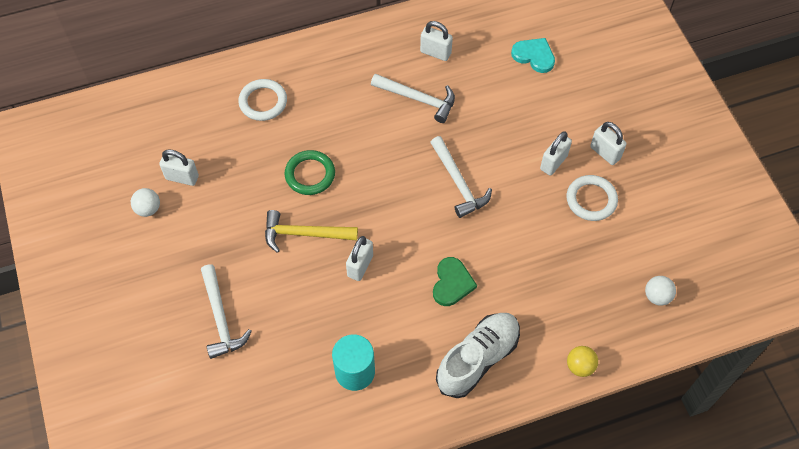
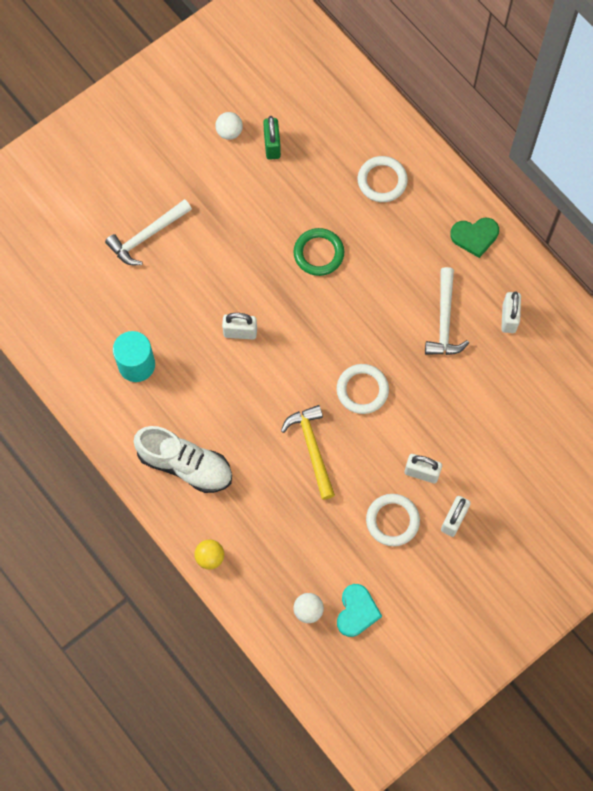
camera: 70 degrees right, 10 degrees up
white padlock [159,149,199,186] -> green padlock [263,116,281,160]
yellow hammer [265,210,358,253] -> yellow hammer moved to [281,405,335,500]
white hammer [430,136,492,218] -> white ring [337,364,389,414]
green heart [433,257,477,306] -> green heart moved to [450,218,499,258]
turquoise heart [511,38,555,73] -> turquoise heart moved to [337,584,382,637]

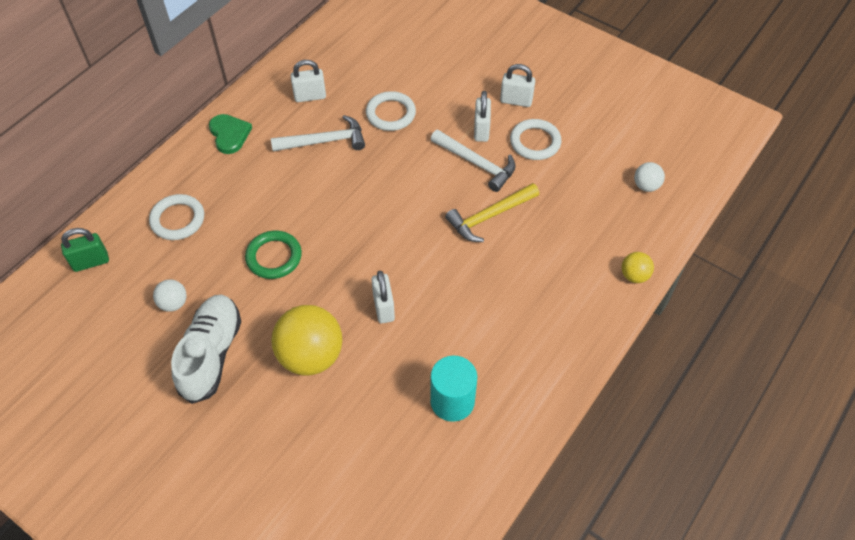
camera: 105 degrees left, 15 degrees down
white hammer [105,199,192,265] -> white hammer moved to [431,129,516,192]
white shoe [133,426,232,493] -> white shoe moved to [171,294,241,404]
white ball [215,112,243,140] -> white ball moved to [153,279,187,312]
green padlock [263,116,281,160] -> green padlock moved to [61,228,109,272]
white ring [337,364,389,414] -> white ring moved to [366,91,416,131]
turquoise heart [337,584,382,637] -> none
none -> yellow ball [271,305,342,376]

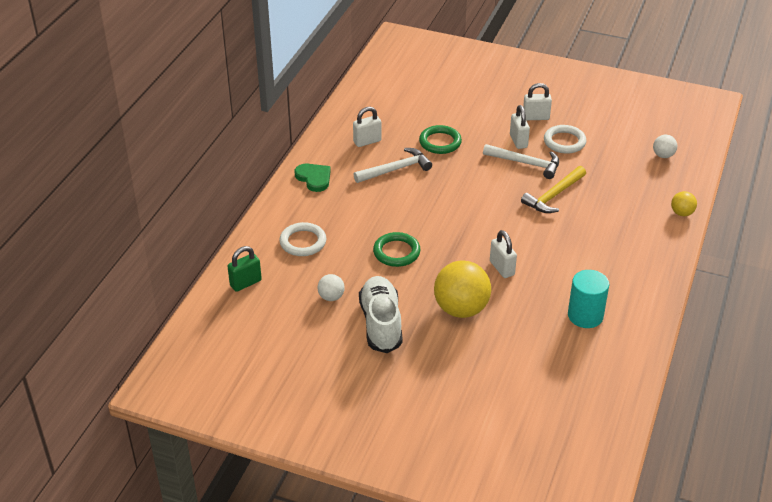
camera: 15 degrees left, 15 degrees down
white ring [366,91,416,131] -> green ring [419,125,462,154]

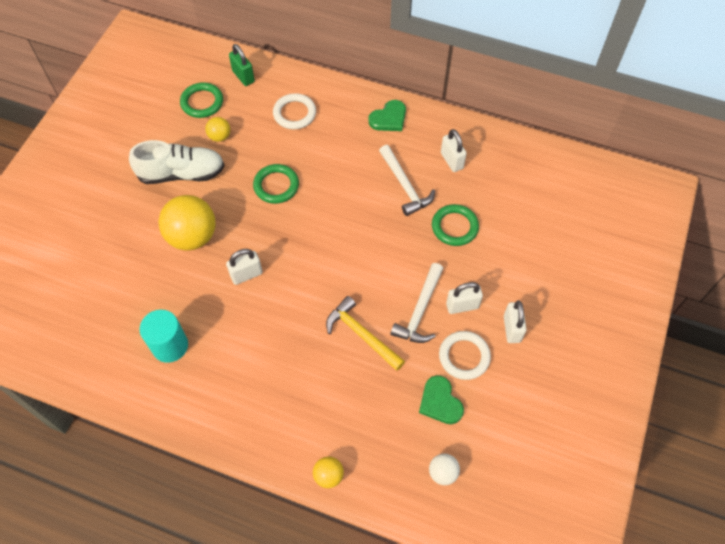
camera: 90 degrees right, 20 degrees up
white ball [318,274,345,301] -> yellow ball [205,117,230,142]
none -> green ring [180,82,223,118]
none -> green heart [419,375,464,424]

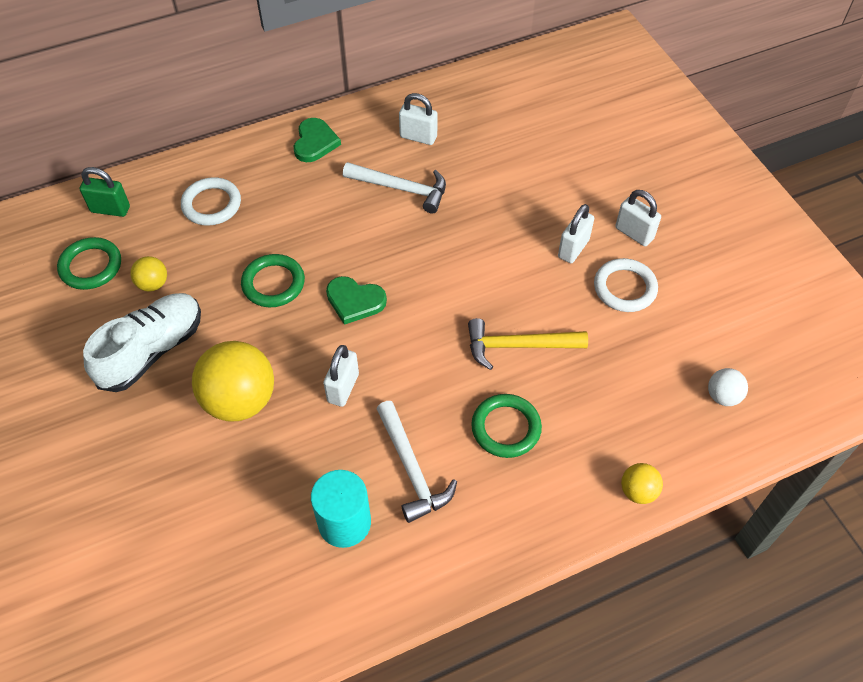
camera: 45 degrees left, 5 degrees down
white hammer [390,263,444,343] -> white hammer moved to [377,401,457,523]
green heart [419,375,464,424] -> green heart moved to [326,276,387,325]
green ring [432,204,479,246] -> green ring moved to [471,394,542,458]

